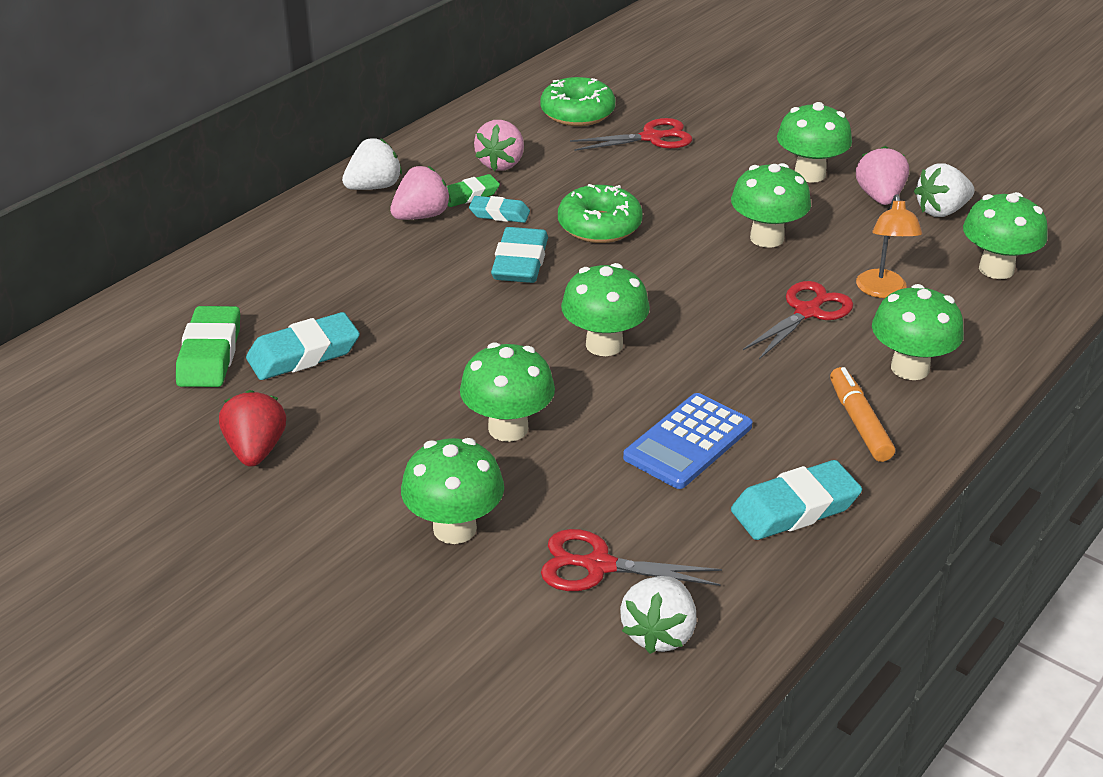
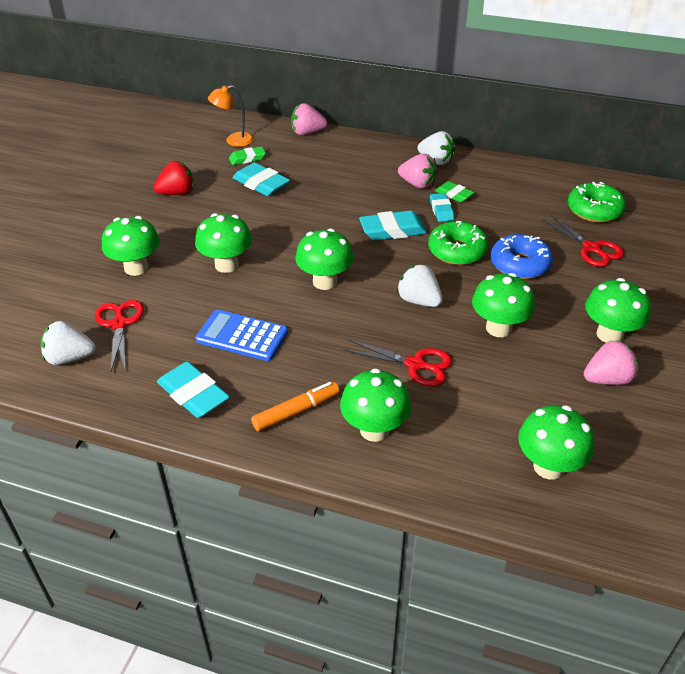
camera: 70 degrees right, 5 degrees up
green eraser [176,306,240,387] -> green eraser [229,146,266,165], size x0.61
pink strawberry [474,120,524,171] -> pink strawberry moved to [291,103,327,135]
orange lamp [856,194,922,298] -> orange lamp moved to [208,85,254,147]
white strawberry [914,163,974,217] -> white strawberry moved to [397,264,443,307]
none -> blue donut [491,234,553,279]

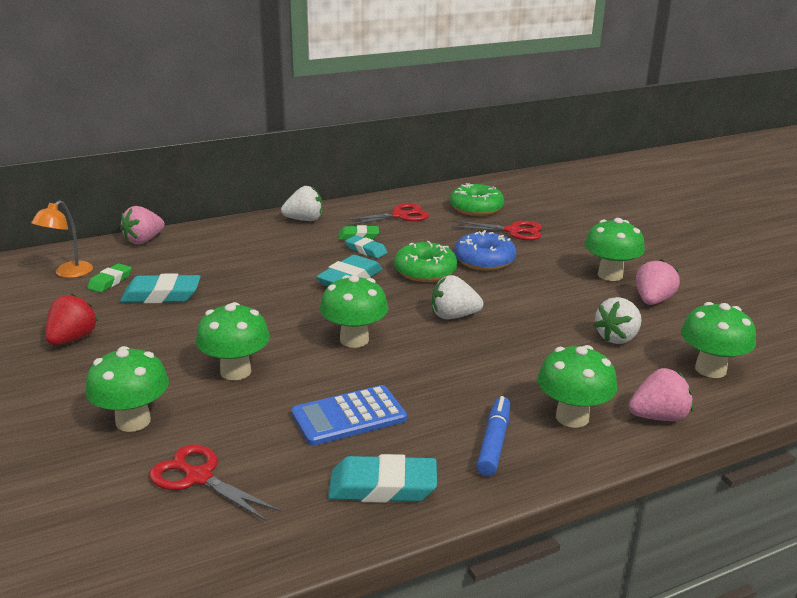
camera: 45 degrees left, 15 degrees down
white strawberry [41,321,95,365] -> white strawberry moved to [594,297,642,344]
orange marker [251,382,340,432] -> blue marker [476,396,510,476]
red scissors [343,339,452,387] -> red scissors moved to [342,203,429,226]
pink strawberry [398,154,437,189] -> pink strawberry moved to [629,368,693,421]
green mushroom [472,273,535,337] -> none

